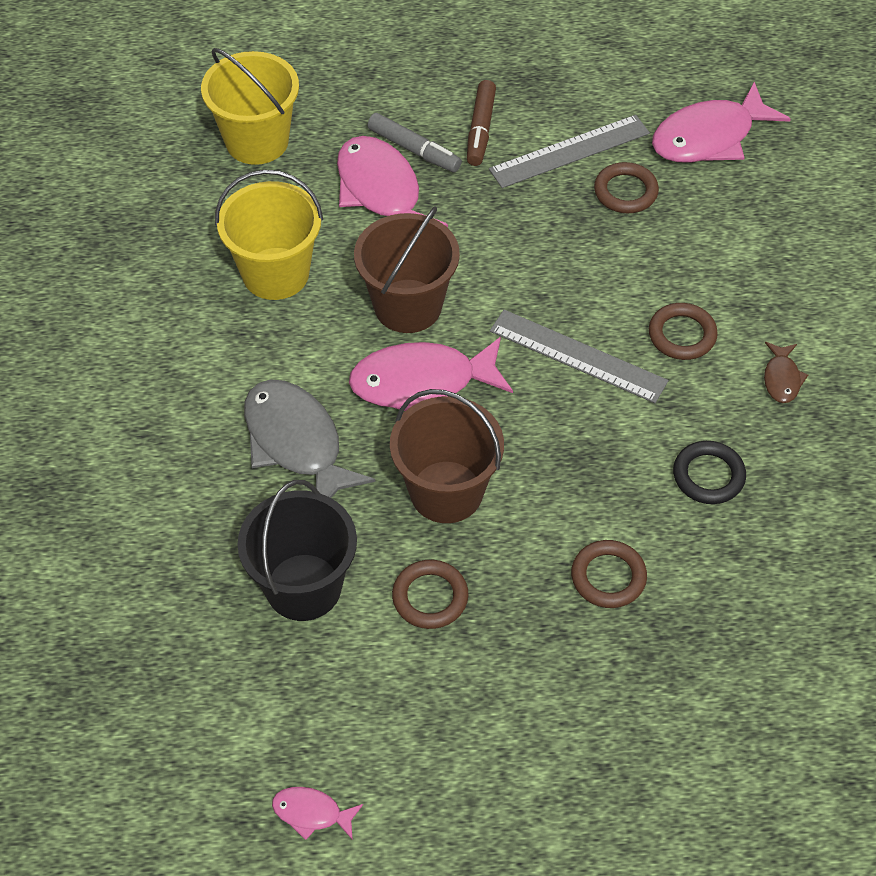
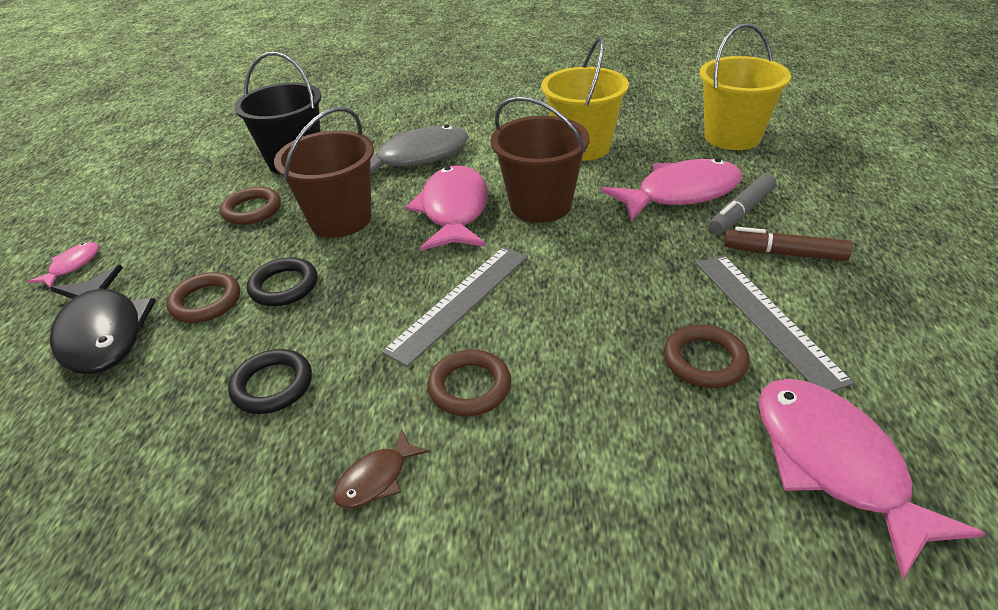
camera: 100 degrees right, 15 degrees down
pink fish [272,787,363,840] -> pink fish moved to [28,242,99,288]
brown fish [764,342,808,403] -> brown fish turned 60 degrees counterclockwise [334,429,430,508]
none -> black fish [50,265,156,375]
none -> black ring [247,257,317,306]

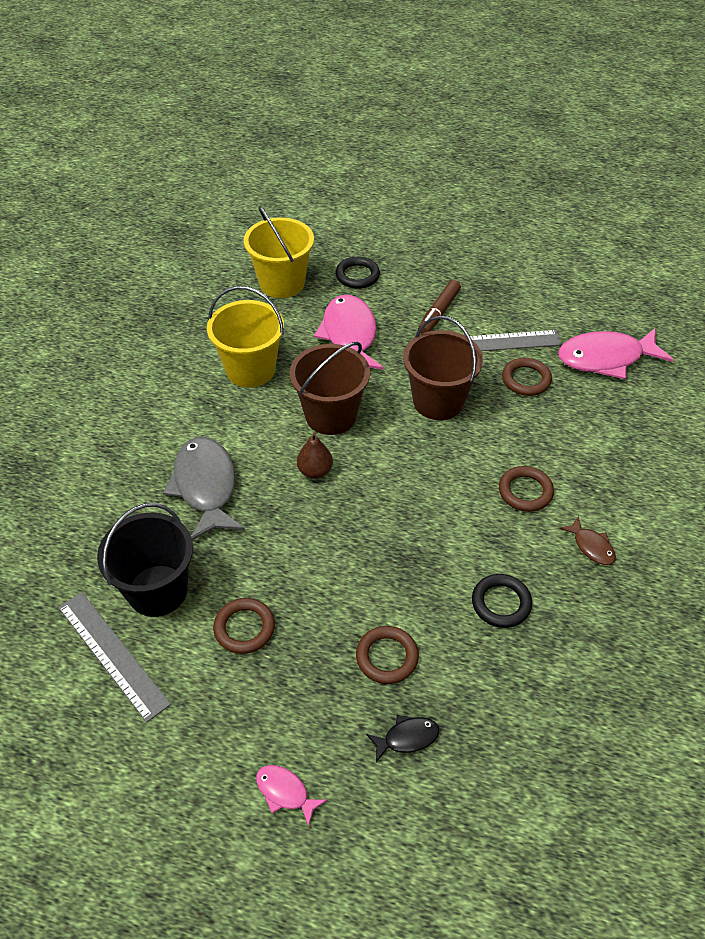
camera: 80 degrees left, 10 degrees up
black fish [50,265,156,375] -> black fish [366,715,439,762], size x0.47
black ring [247,257,317,306] -> black ring moved to [335,257,380,289]
brown bucket [274,107,374,238] -> brown bucket moved to [403,316,483,420]
grey ruler [382,247,528,367] -> grey ruler moved to [58,592,171,723]
pink fish [406,165,488,251] -> brown pear [297,432,333,479]
grey marker [709,173,777,234] -> none

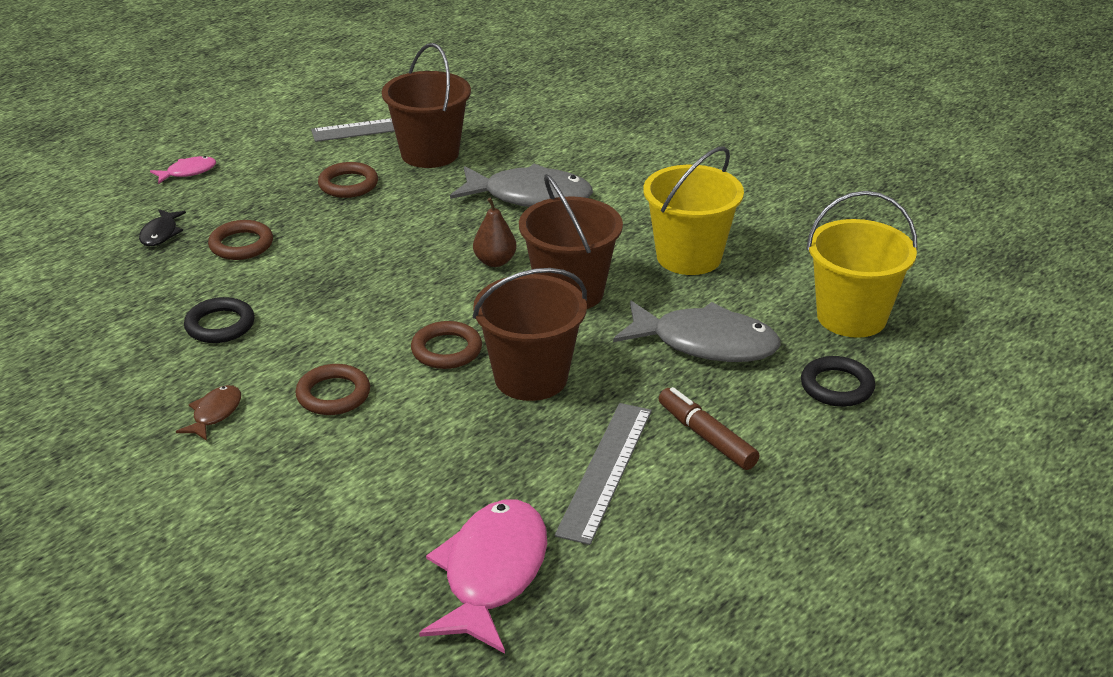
camera: 115 degrees right, 15 degrees down
black bucket [97,503,193,617] -> brown bucket [382,43,471,168]
pink fish [314,295,384,370] -> grey fish [613,301,781,362]
brown ring [502,358,552,396] -> brown ring moved to [411,321,482,369]
brown fish [559,516,616,565] -> brown fish turned 120 degrees clockwise [176,385,241,441]

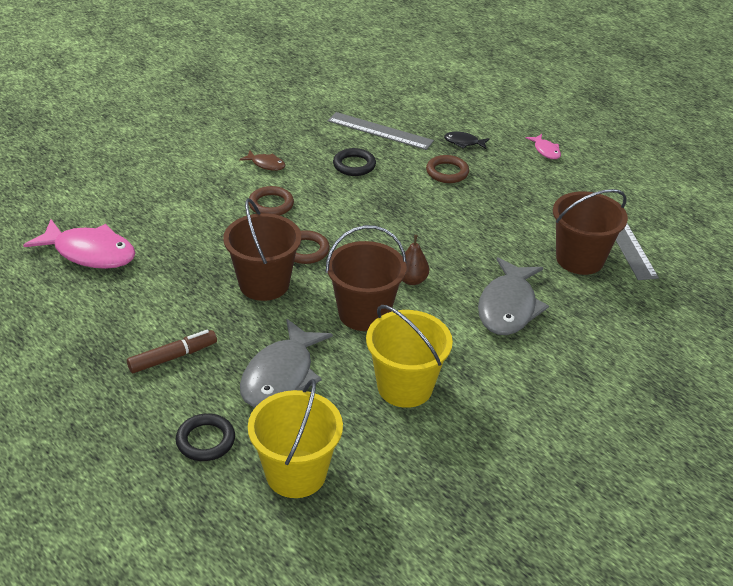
camera: 95 degrees right, 5 degrees up
brown ring [318,162,378,198] -> none
grey ruler [555,403,652,545] -> grey ruler moved to [328,112,434,150]

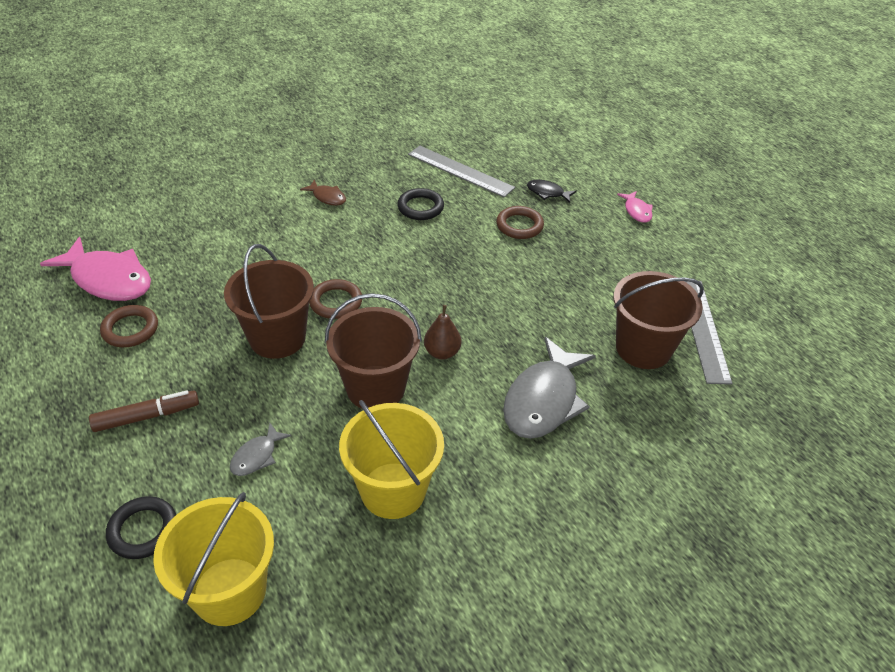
camera: 10 degrees right, 5 degrees up
grey fish [240,319,333,408] -> grey fish [230,423,291,476], size x0.47
brown ring [249,186,294,215] -> brown ring moved to [100,305,158,347]

